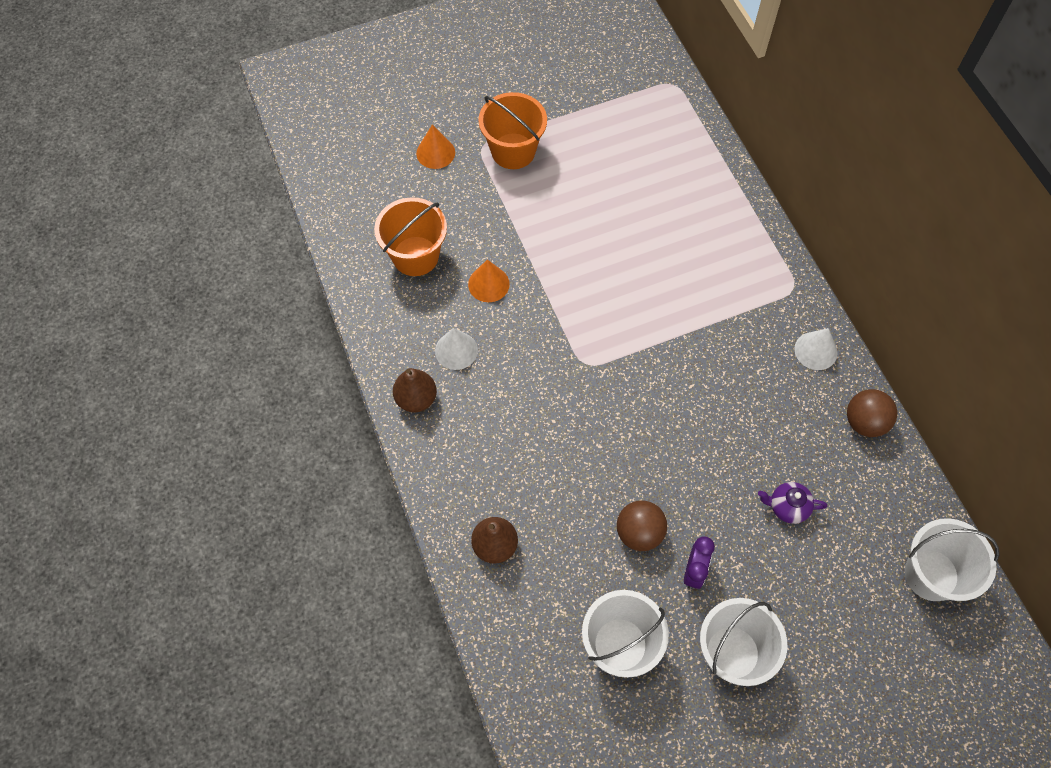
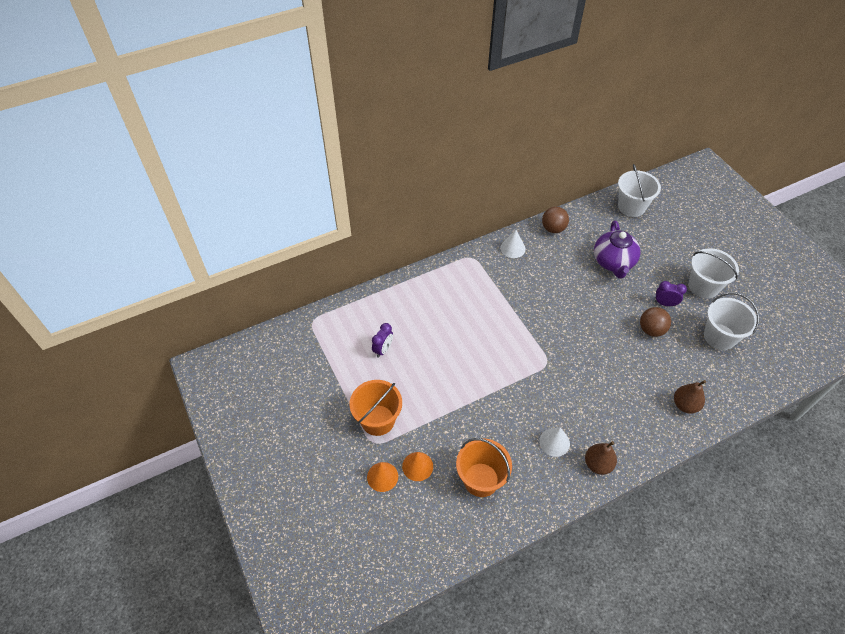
camera: 95 degrees left, 10 degrees down
orange cone [468,259,510,302] -> orange cone moved to [402,452,433,481]
purple teapot [758,482,827,524] -> purple teapot [594,220,641,279], size x1.92
none -> purple clock [372,323,393,358]

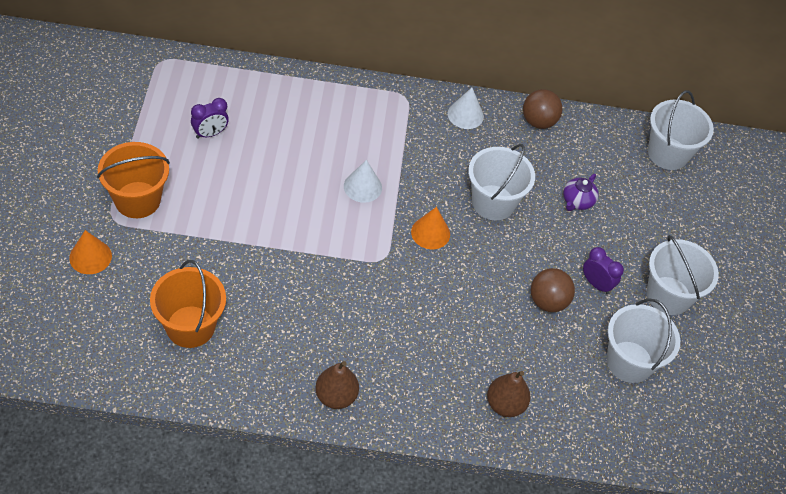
camera: 25 degrees right, 0 degrees up
orange cone [402,452,433,481] -> orange cone moved to [411,207,450,249]
white cone [539,427,570,457] -> white cone moved to [344,160,382,203]
purple teapot [594,220,641,279] -> purple teapot [563,174,598,211], size x0.52
none -> white bucket [468,144,535,220]

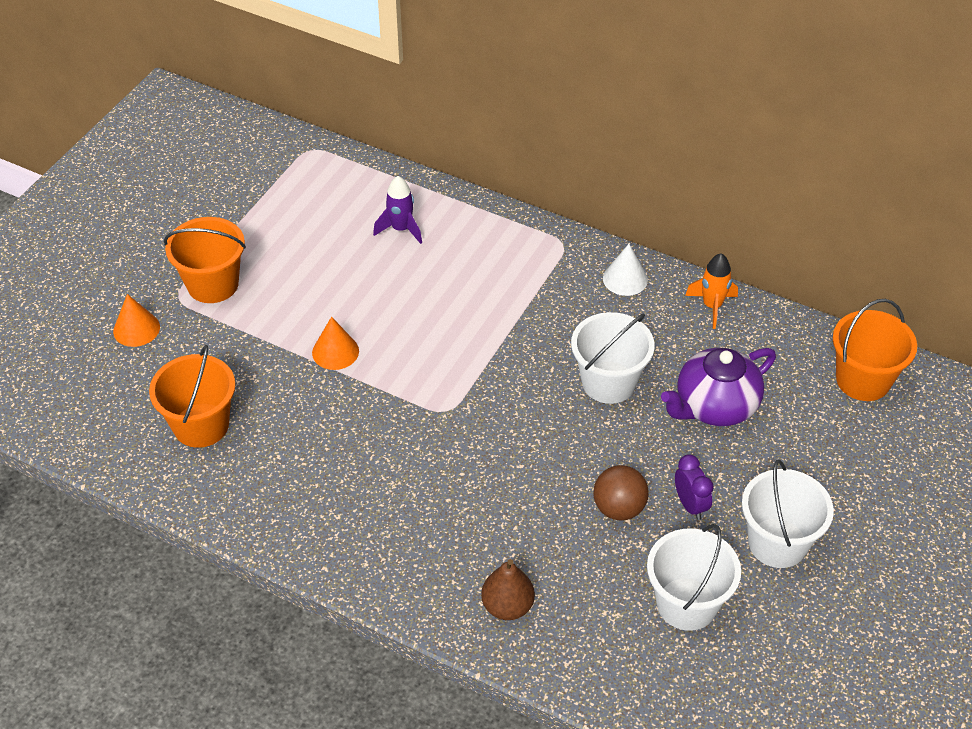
camera: 30 degrees right, 5 degrees down
purple clock [191,98,229,139] -> none
brown pear [315,361,359,409] -> none
white cone [344,160,382,203] -> none
orange cone [411,207,450,249] -> orange cone moved to [312,317,359,370]
brown ball [523,89,563,129] -> orange rocket [685,253,738,329]
purple teapot [563,174,598,211] -> purple teapot [661,348,776,426], size x1.92
white bucket [648,90,714,170] -> orange bucket [833,299,917,401]
none -> purple rocket [373,176,422,244]

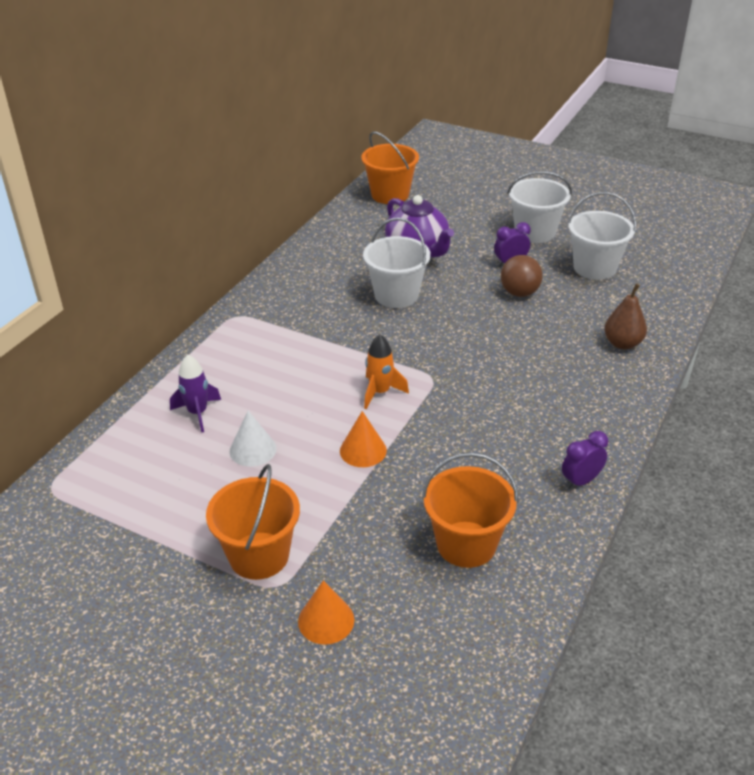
camera: 90 degrees left, 10 degrees down
white cone [603,244,648,296] -> white cone moved to [230,411,277,467]
orange rocket [685,253,738,329] -> orange rocket moved to [364,334,409,409]
none -> purple clock [562,431,608,489]

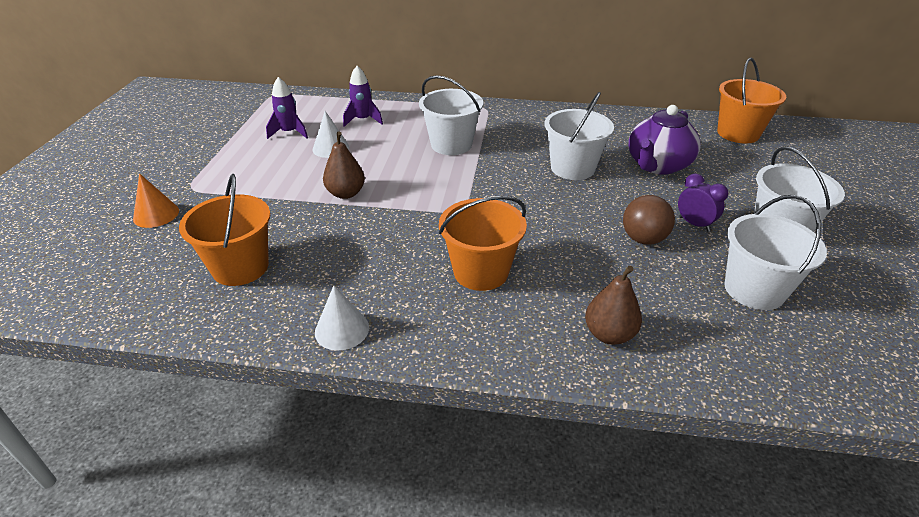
camera: 70 degrees right, 0 degrees up
orange bucket [206,464,300,580] -> orange bucket moved to [439,196,527,291]
orange cone [340,411,387,467] -> brown pear [323,132,365,199]
orange rocket [364,334,409,409] -> none
purple clock [562,431,608,489] -> white cone [315,285,369,351]
none -> purple rocket [266,77,308,139]
none -> white bucket [419,75,483,155]

